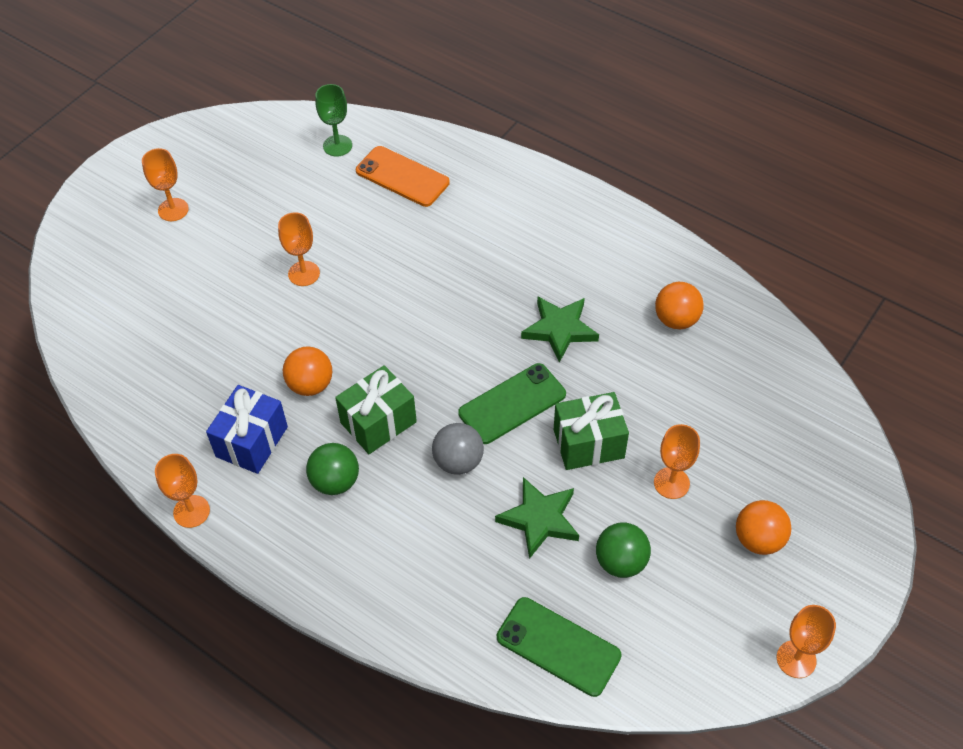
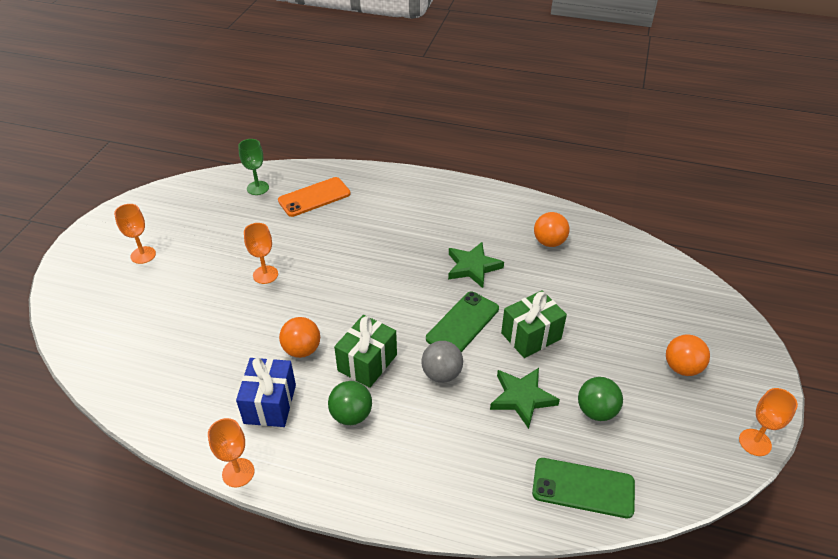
camera: 20 degrees left, 10 degrees down
orange phone [356,146,450,207] -> orange phone turned 45 degrees counterclockwise [278,177,351,217]
orange goblet [654,424,700,499] -> none

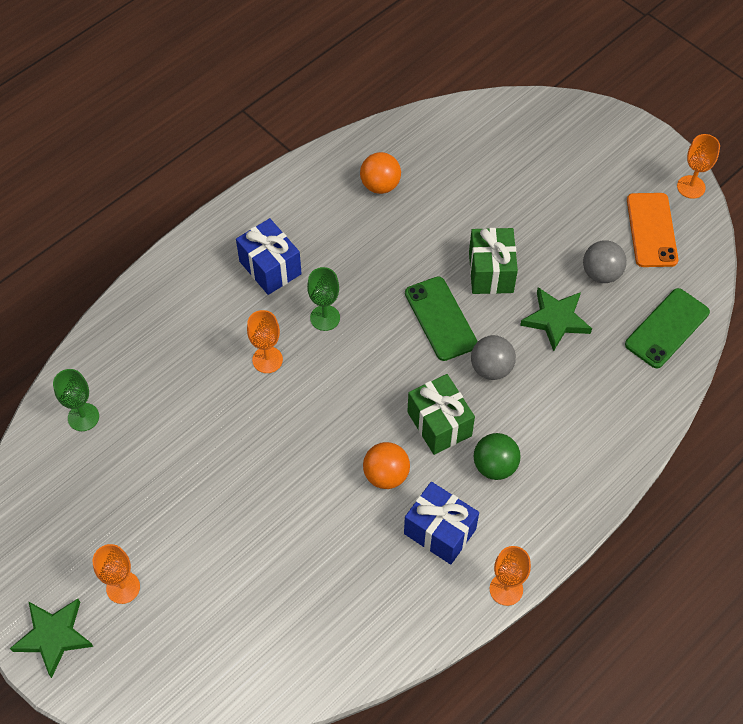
camera: 60 degrees left, 15 degrees up
orange goblet [244,223,278,284] -> orange goblet moved to [247,310,283,373]
orange phone [278,177,351,217] -> orange phone moved to [627,193,678,267]
green star [448,242,504,288] -> green star moved to [10,599,94,678]
green ball [578,377,623,421] -> grey ball [583,240,627,283]
orange ball [666,334,710,376] -> none
none -> blue gift [236,218,302,295]
none -> green goblet [307,267,340,331]

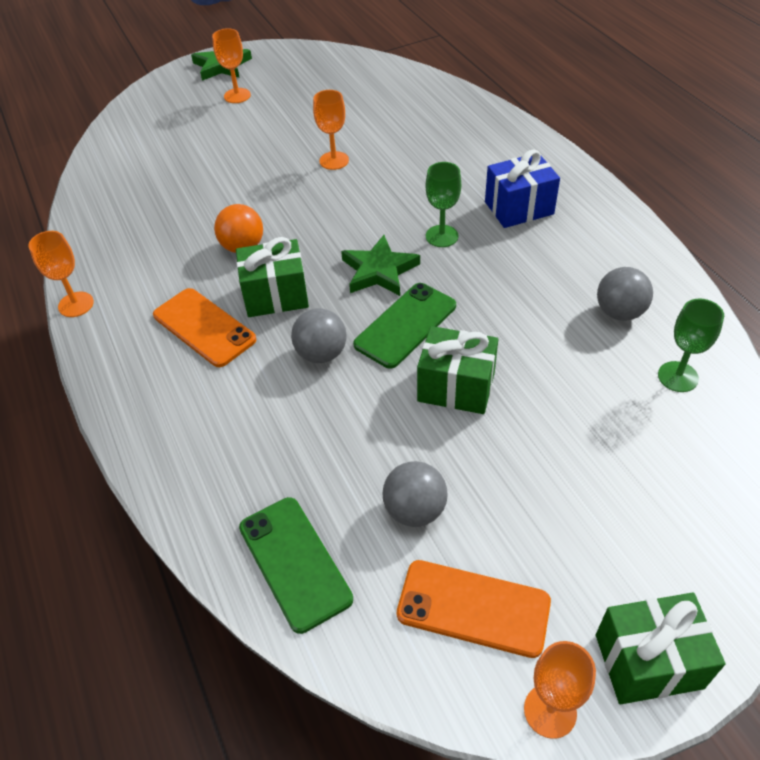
camera: 110 degrees right, 10 degrees down
green goblet [53,369,99,431] -> green goblet moved to [658,299,724,392]
orange goblet [247,310,283,373] -> orange goblet moved to [313,90,349,170]
orange ball [360,152,401,194] -> grey ball [597,267,653,321]
blue gift [404,482,479,565] -> none
green phone [405,277,478,361] -> green phone turned 45 degrees counterclockwise [353,283,456,369]
green ball [474,433,521,480] -> orange phone [153,288,256,367]
green star [520,287,592,351] -> green star moved to [341,235,420,296]
none -> green gift [596,593,725,704]

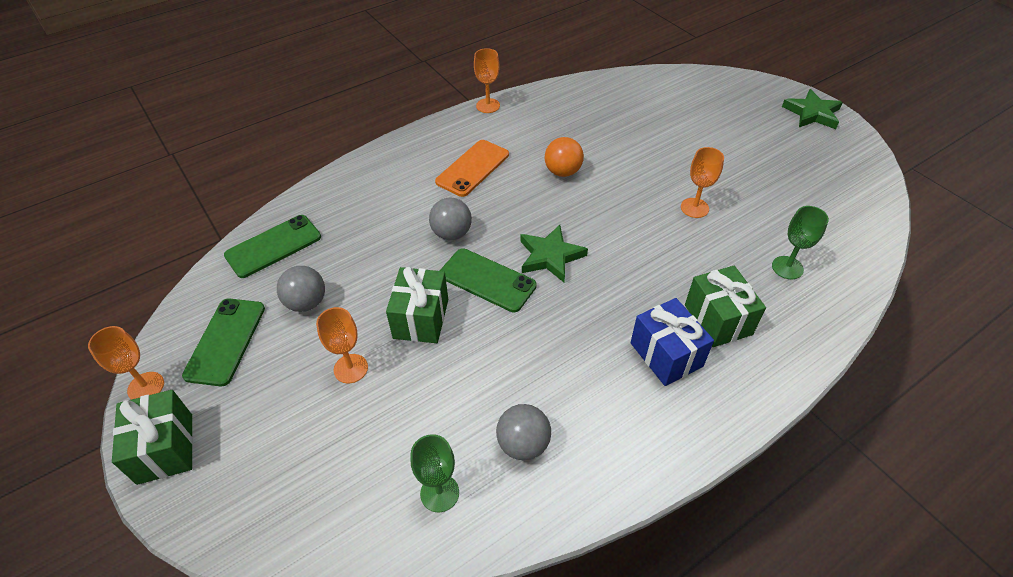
camera: 80 degrees right, 0 degrees up
orange goblet [212,28,251,103] -> orange goblet moved to [316,307,368,383]
green gift [236,237,309,317] -> green gift moved to [685,266,766,347]
orange phone [397,560,551,658] -> green phone [182,298,265,386]
green goblet [426,162,461,247] -> green goblet moved to [772,206,829,279]

